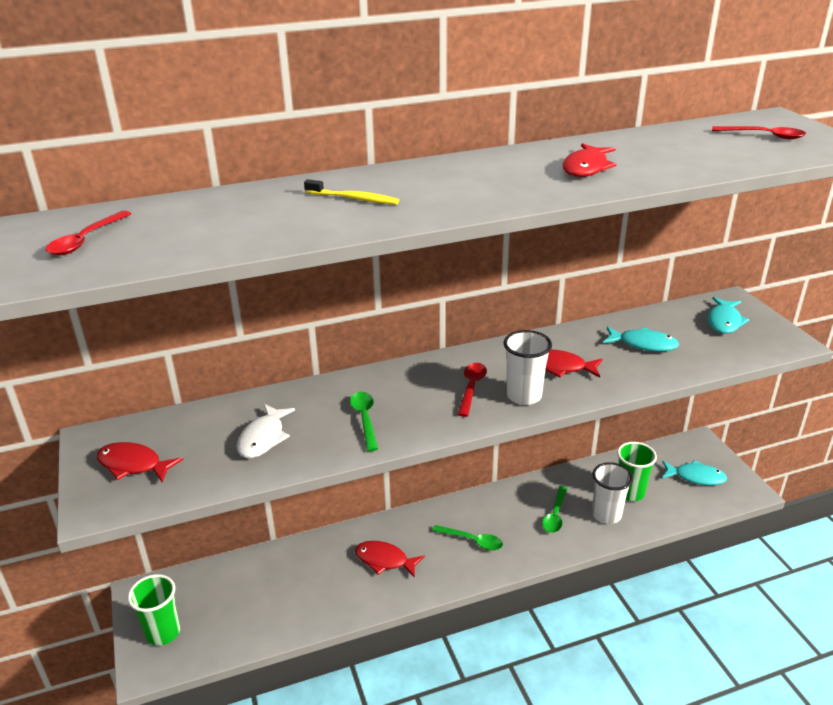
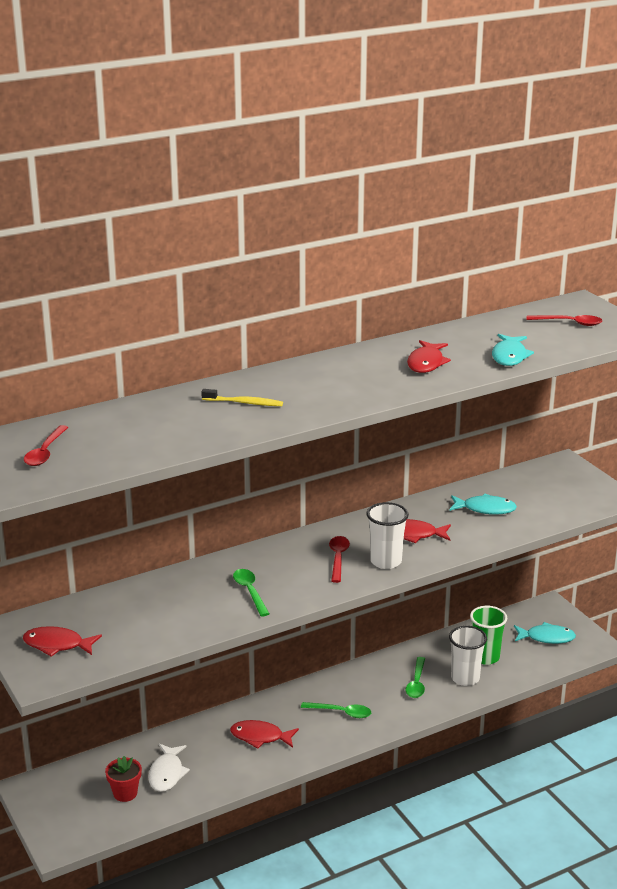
camera: 10 degrees left, 5 degrees down
green cup [128,574,180,646] -> none
white fish [237,404,295,458] -> white fish moved to [148,744,190,792]
turquoise fish [707,297,749,334] -> turquoise fish moved to [492,334,534,366]
none -> red flower pot [105,756,142,802]

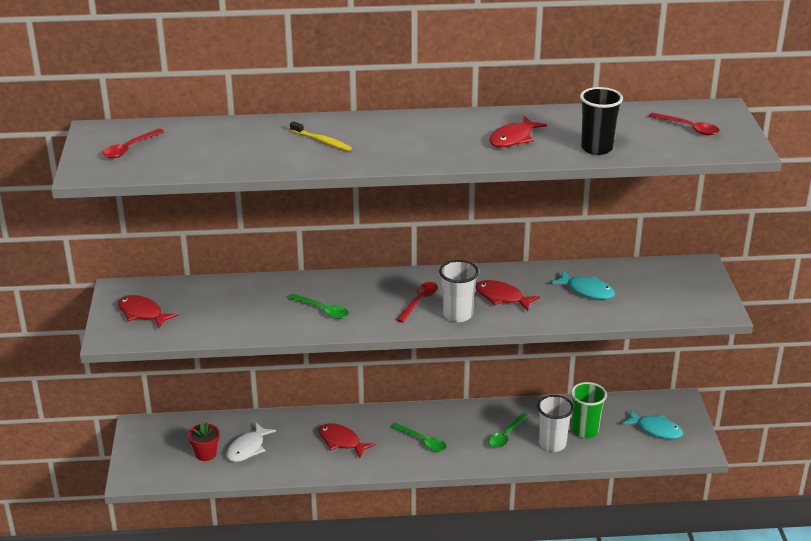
camera: 25 degrees right, 5 degrees up
green spoon [233,569,269,617] -> green spoon turned 120 degrees clockwise [288,294,349,319]
turquoise fish [492,334,534,366] -> black cup [580,87,623,155]

